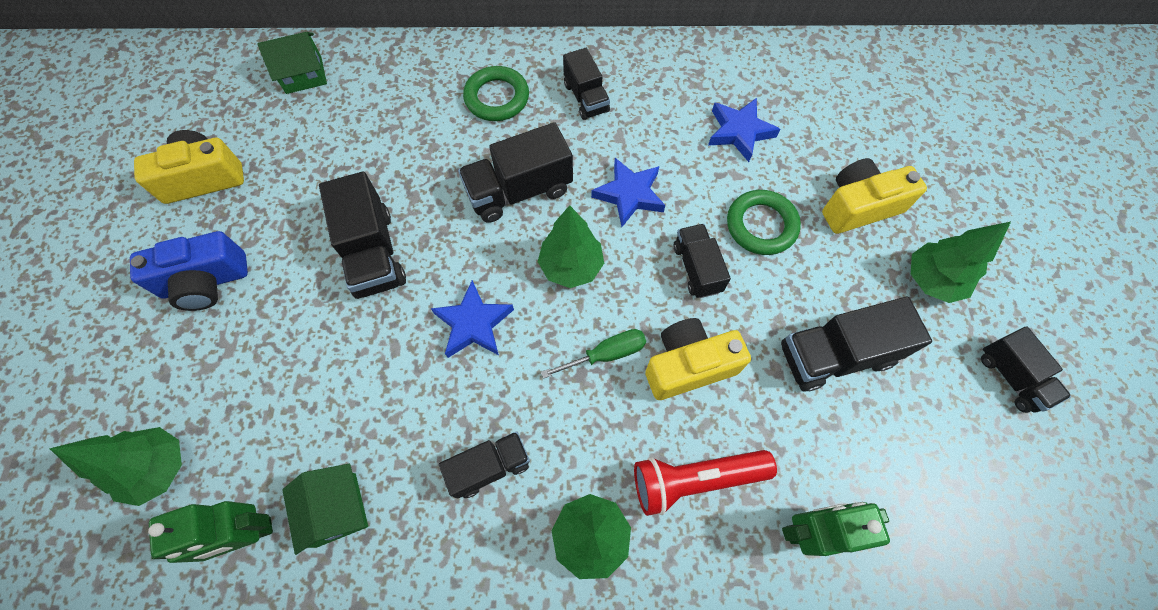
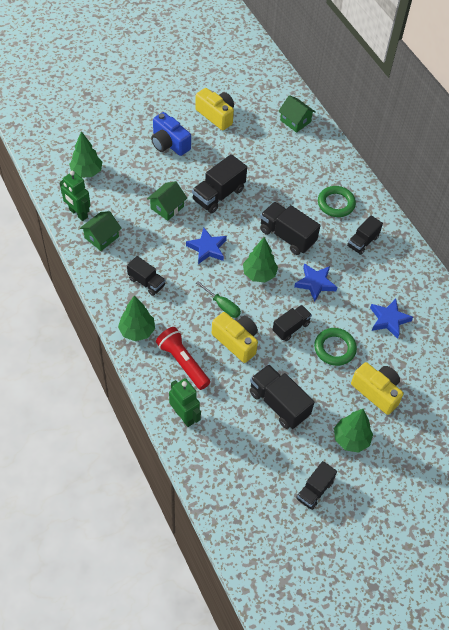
camera: 60 degrees right, 10 degrees down
none -> green house [147,181,187,221]

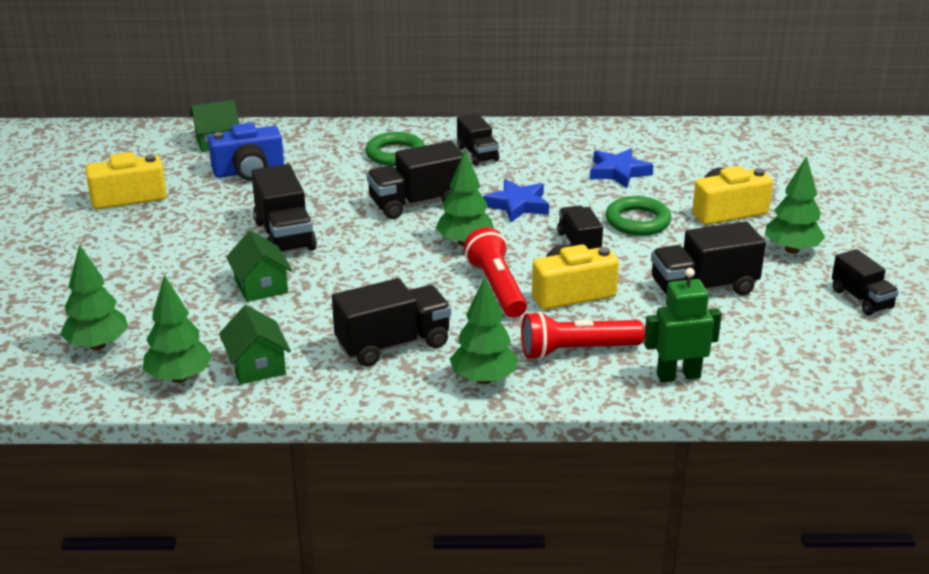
camera: 60 degrees left, 25 degrees down
green robot [60,171,90,221] -> green tree [143,275,212,383]
black truck [127,256,166,296] -> black truck [332,278,451,367], size x1.56
blue camera [151,112,191,156] -> blue camera moved to [208,123,284,181]
blue star [186,227,227,264] -> none
green screwdriver [196,281,241,318] -> red flashlight [464,227,527,318]

